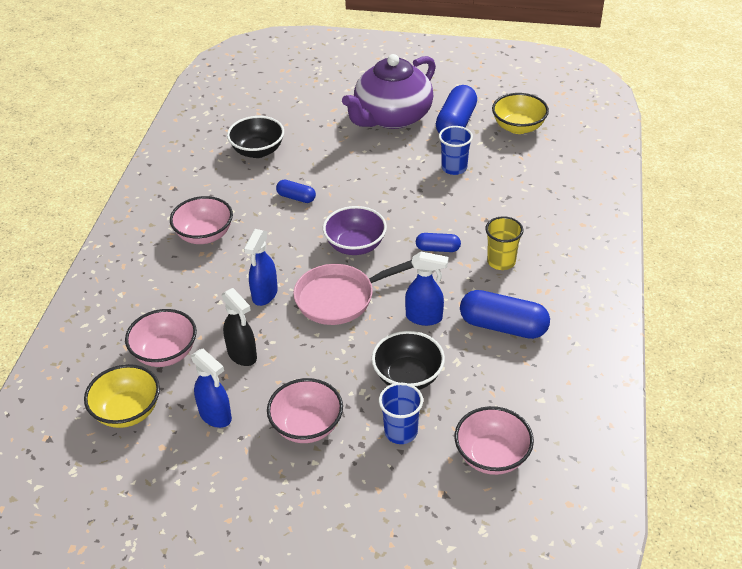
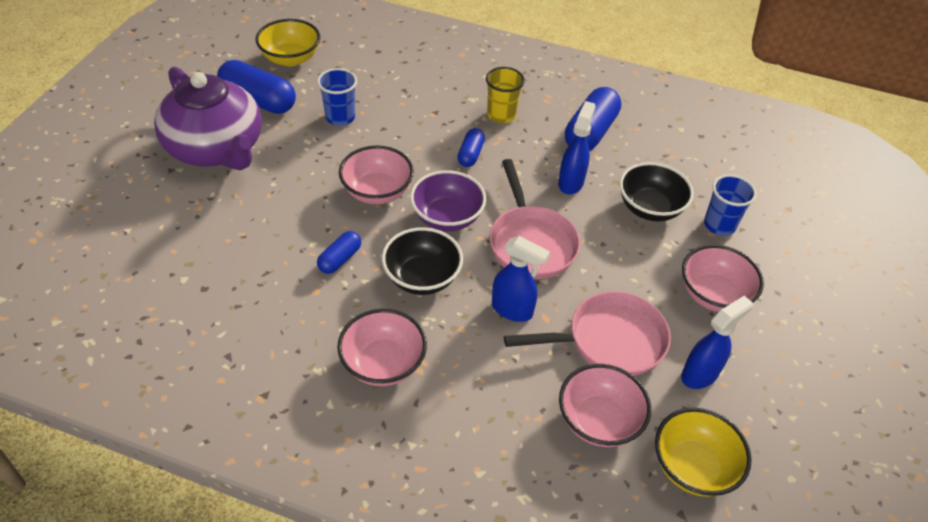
camera: 85 degrees left, 5 degrees up
black spray bottle [222,288,257,366] -> pink pan [504,291,671,376]
black bowl [227,116,284,158] -> black bowl moved to [382,227,463,295]
pink bowl [455,406,534,475] -> pink bowl moved to [339,146,414,204]

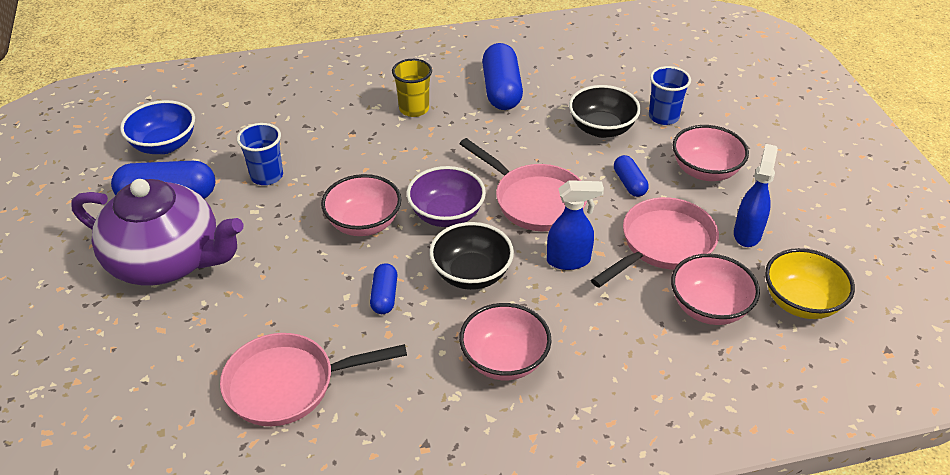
camera: 30 degrees left, 5 degrees down
yellow bowl [256,19,320,66] -> blue bowl [120,100,195,154]
blue capsule [457,128,485,167] -> blue capsule moved to [614,155,649,197]
blue spray bottle [558,101,596,195] -> none
none -> pink pan [220,333,407,426]

